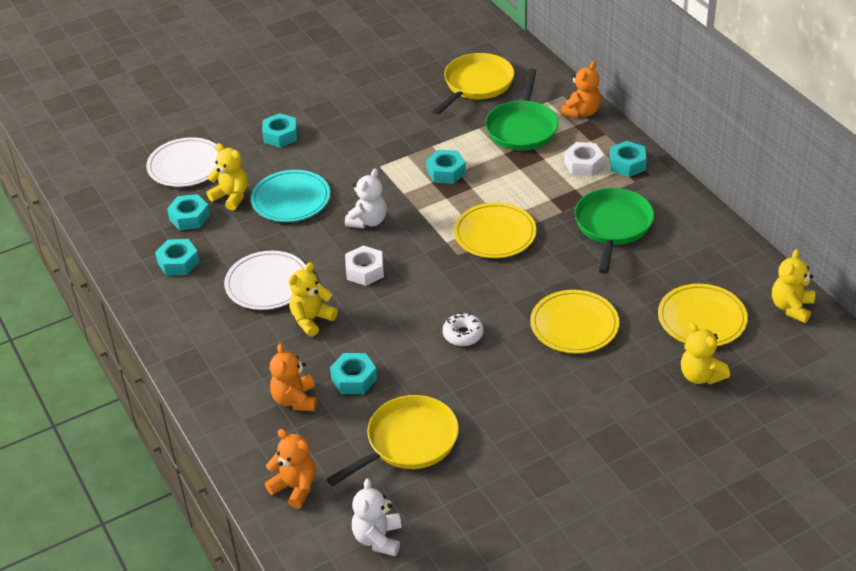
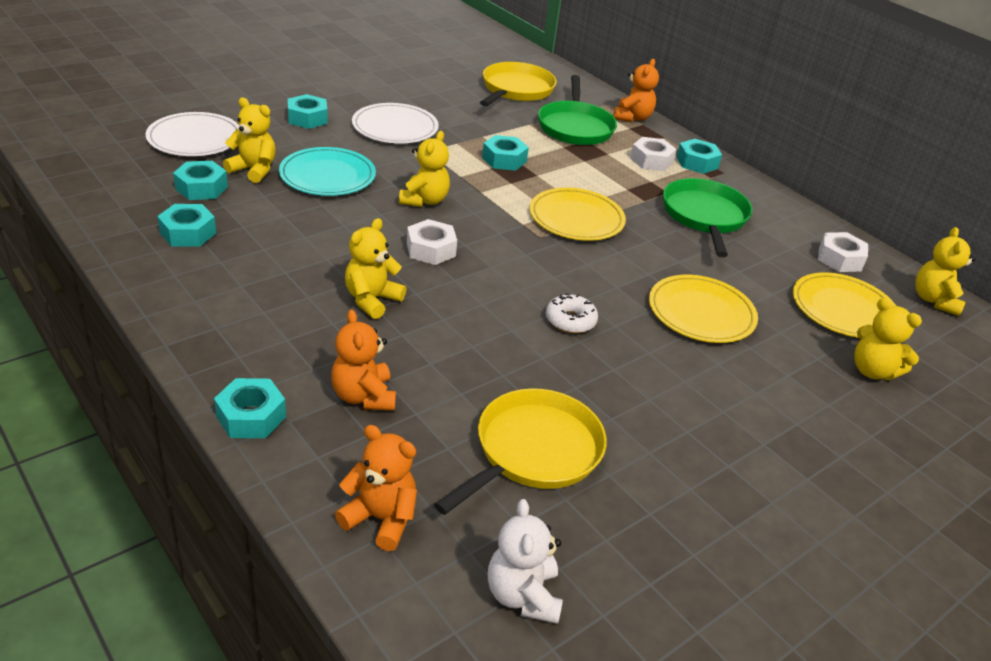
camera: 15 degrees left, 5 degrees down
white plate [224,251,306,310] -> white plate moved to [352,103,439,144]
turquoise nut [330,353,377,394] -> turquoise nut moved to [214,378,286,438]
white teddy bear [345,169,387,229] -> yellow teddy bear [399,131,450,207]
none -> white nut [818,232,868,272]

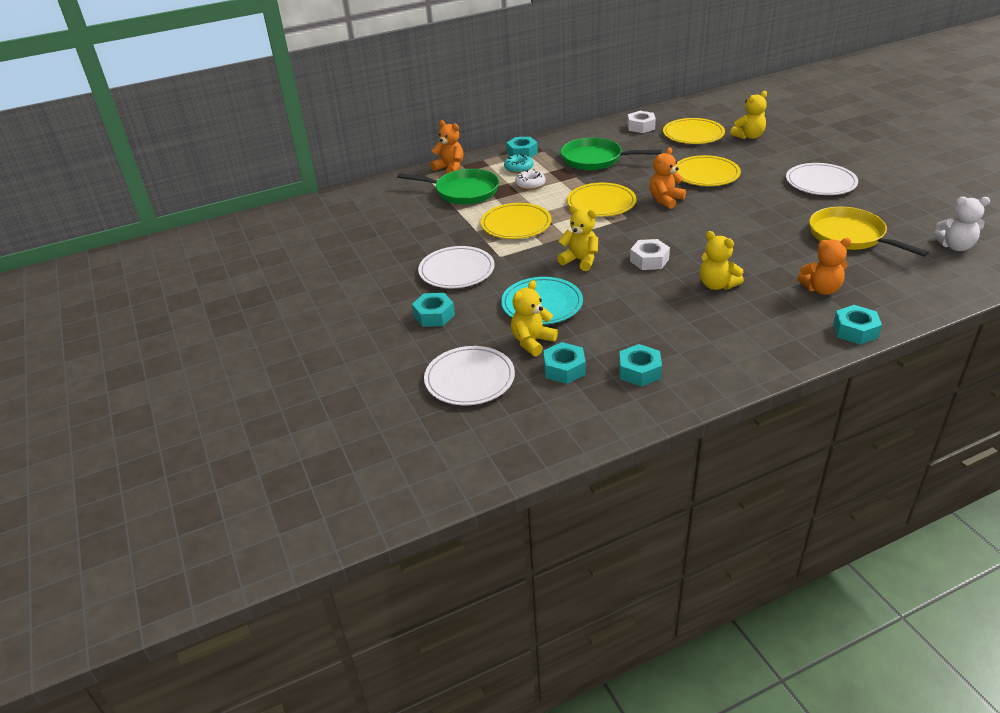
camera: 70 degrees left, 0 degrees up
orange teddy bear [335,425,417,551] -> orange teddy bear moved to [649,147,686,209]
yellow pan [480,62,557,106] -> none
turquoise nut [482,135,529,171] -> yellow plate [481,203,552,239]
white donut [546,293,598,333] -> white donut moved to [515,169,546,190]
white nut [630,137,677,171] -> turquoise donut [504,154,533,173]
yellow teddy bear [915,227,976,316] -> none
none -> white plate [786,163,858,195]

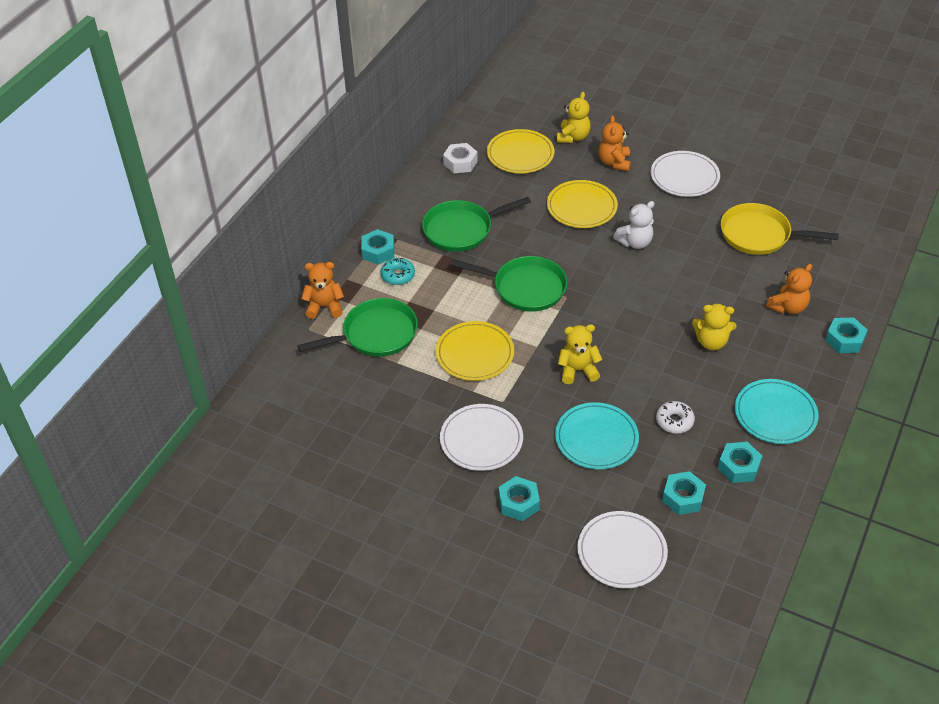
camera: 40 degrees left, 10 degrees up
yellow teddy bear [511,280,558,356] -> none
white donut [515,169,546,190] -> white donut moved to [656,401,695,434]
yellow plate [567,183,636,217] -> green pan [451,256,567,312]
white nut [630,239,670,270] -> none
orange teddy bear [649,147,686,209] -> orange teddy bear moved to [598,115,631,171]
white teddy bear [933,197,990,251] -> white teddy bear moved to [613,201,655,249]
none -> turquoise plate [735,379,819,444]

